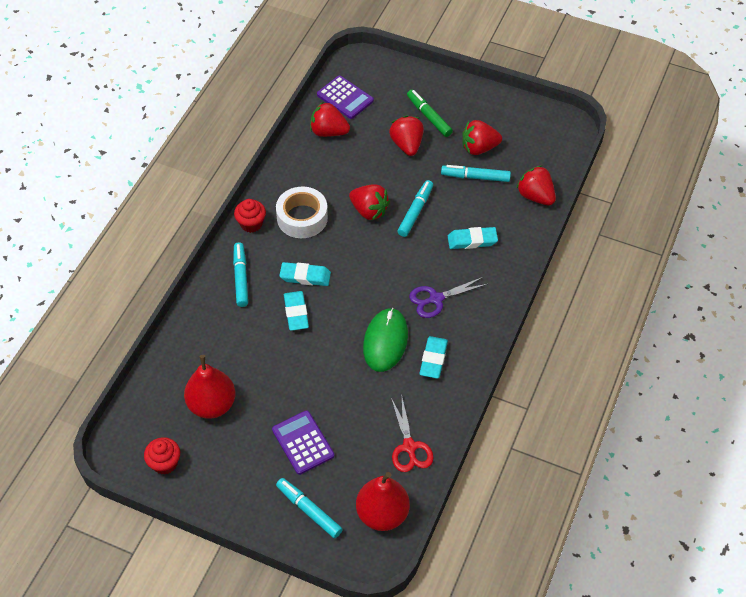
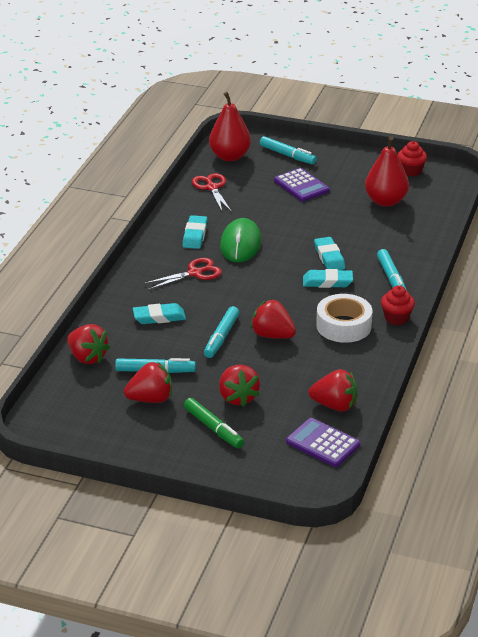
camera: 175 degrees right, 20 degrees down
purple scissors [409,277,488,318] -> red scissors [144,258,222,290]

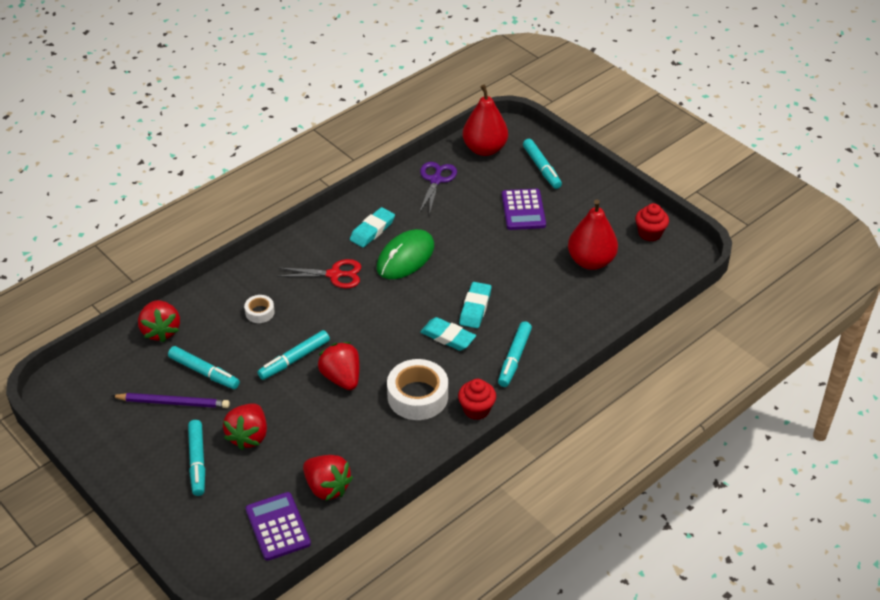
camera: 30 degrees right, 10 degrees up
red strawberry [124,362,172,403] -> purple pencil [112,393,230,408]
turquoise eraser [133,303,186,324] -> white tape [244,295,275,323]
green marker [184,398,244,449] -> turquoise marker [188,420,205,496]
red scissors [192,173,231,211] -> purple scissors [419,162,457,215]

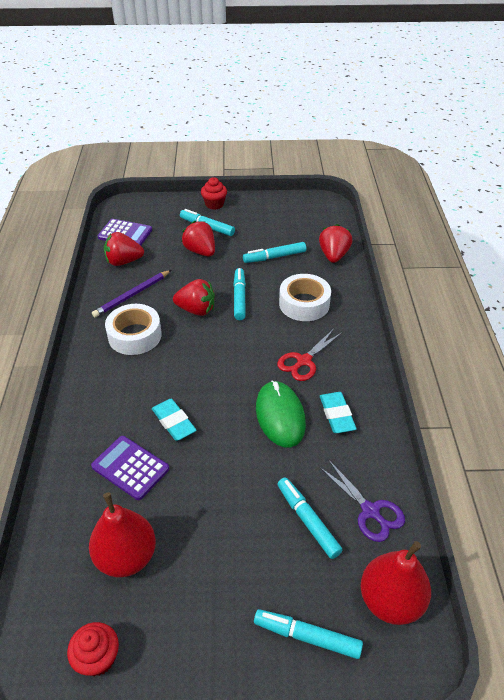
camera: 130 degrees right, 0 degrees up
purple pencil [112,393,230,408] -> purple pencil moved to [92,270,171,318]
red strawberry [138,300,180,343] -> red strawberry turned 75 degrees clockwise [319,224,352,263]
white tape [244,295,275,323] -> white tape [279,274,331,321], size x1.97
turquoise eraser [420,317,476,351] -> none
red cupcake [458,379,496,420] -> red cupcake moved to [201,177,227,210]
turquoise marker [498,321,532,387] -> turquoise marker moved to [278,477,343,559]
purple calculator [502,189,546,230] -> purple calculator moved to [91,436,169,500]

